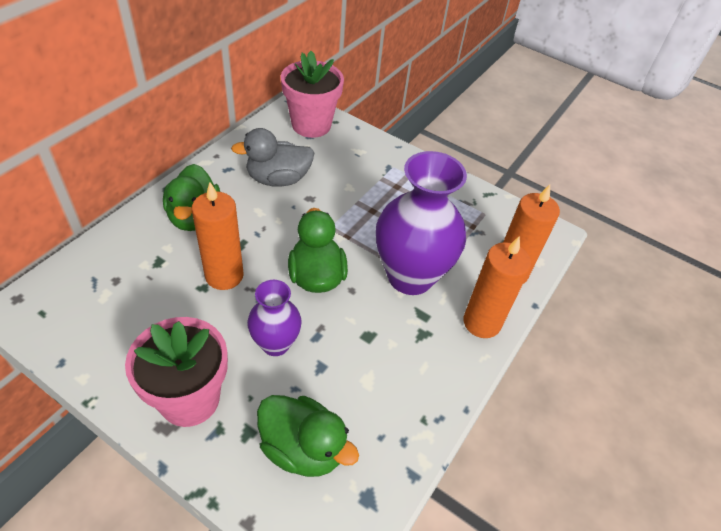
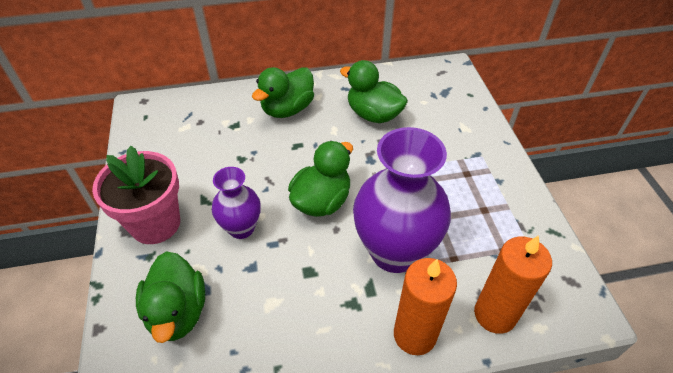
camera: 50 degrees right, 0 degrees up
orange candle [192,182,244,290] -> none
grey duck [231,128,315,187] -> green duck [340,60,408,123]
pink flower pot [281,51,344,138] -> none

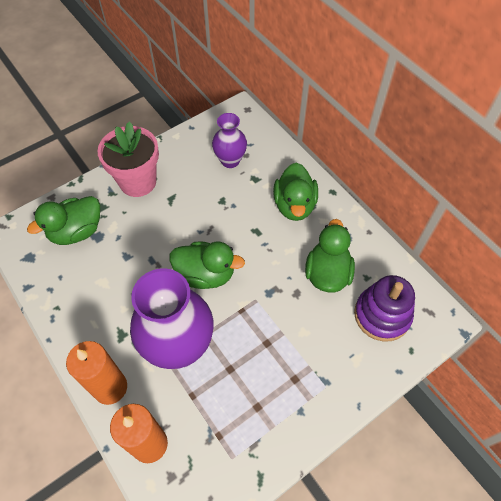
camera: 65 degrees right, 10 degrees up
purple vase [212,167,261,239] -> purple vase moved to [212,113,247,168]
green duck [252,67,314,118] -> green duck turned 105 degrees counterclockwise [273,163,318,221]
none -> purple stacking toy [354,275,415,342]

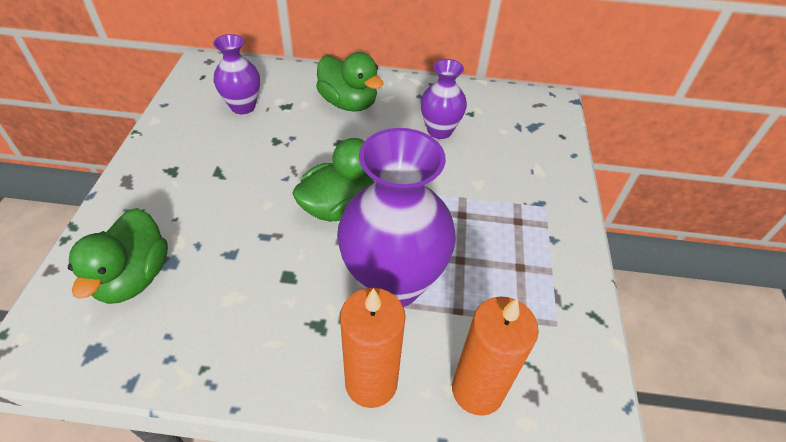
camera: 50 degrees left, 10 degrees down
pink flower pot [97,121,159,197] -> none
green duck [305,219,355,293] -> purple vase [421,59,467,139]
purple stacking toy [354,275,415,342] -> none

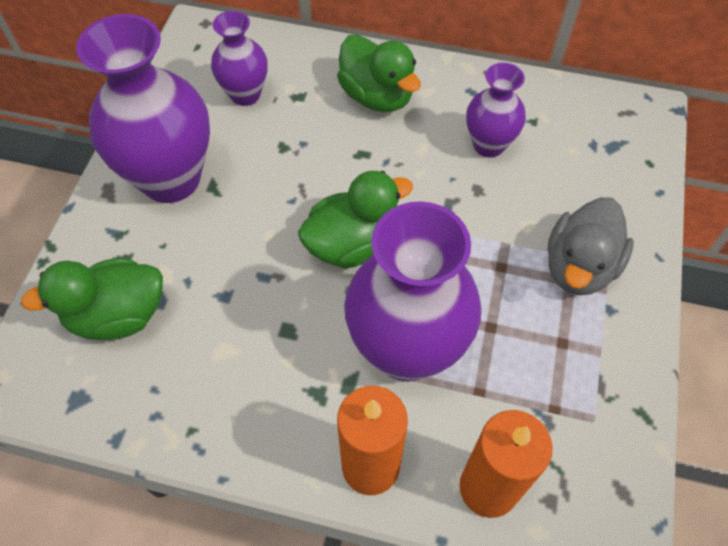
camera: 10 degrees right, 10 degrees up
green duck [68,208,168,304] -> green duck turned 60 degrees clockwise [21,258,163,340]
none -> purple vase [76,14,210,203]
none -> grey duck [547,197,634,295]

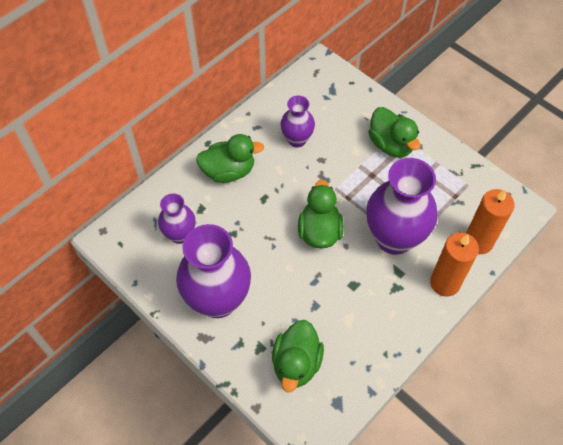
camera: 60 degrees left, 0 degrees up
grey duck [547,197,634,295] -> green duck [369,107,421,157]

